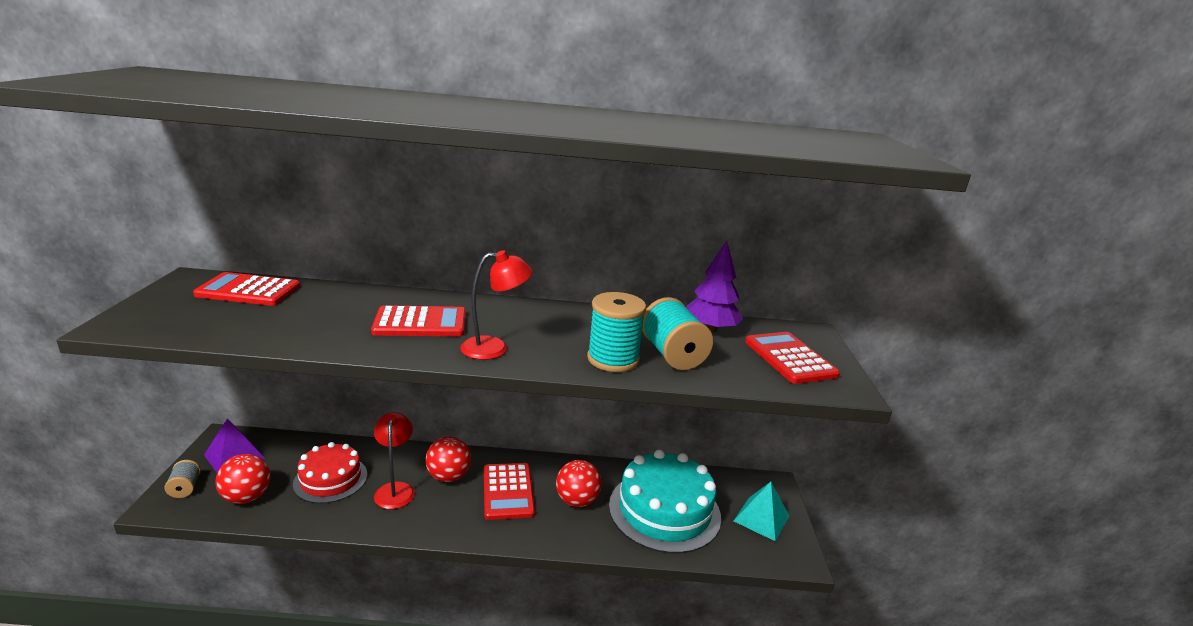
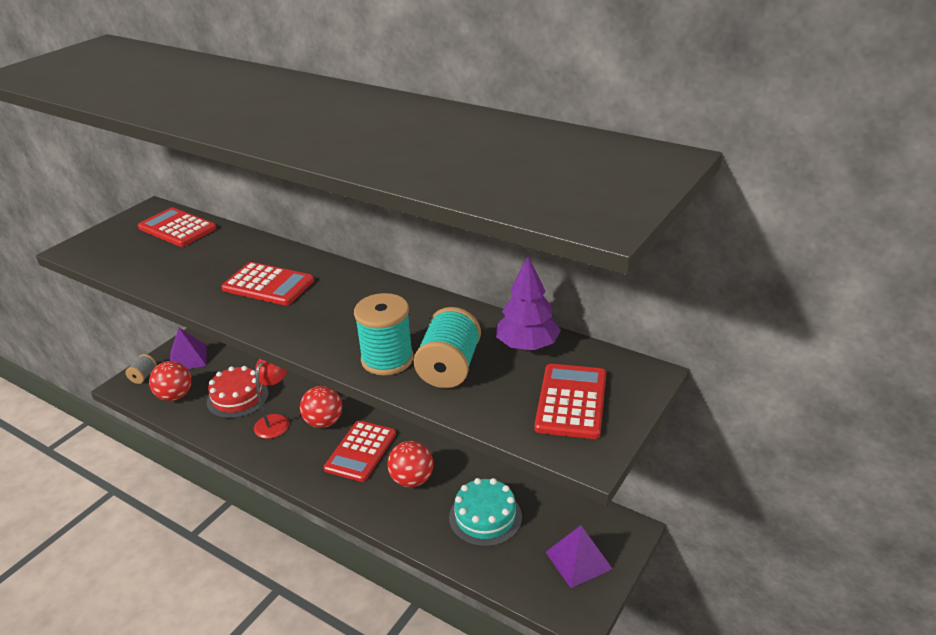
camera: 35 degrees right, 10 degrees up
red lamp [460,250,533,360] -> none
turquoise cake [609,450,721,553] -> turquoise cake [449,478,522,547], size x0.62
turquoise pyramid [734,482,789,541] -> purple pyramid [546,525,613,588]

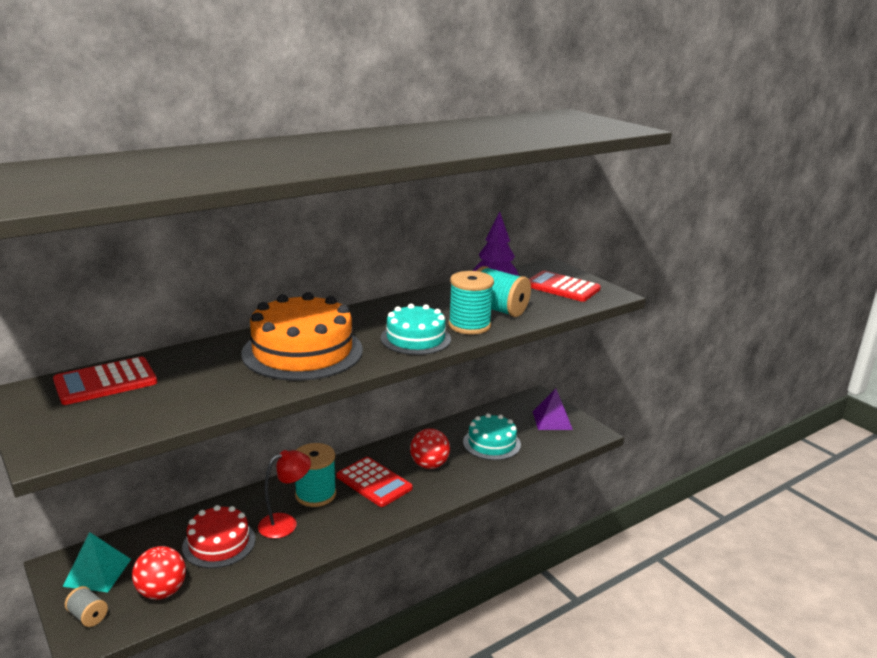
camera: 70 degrees left, 10 degrees down
purple pyramid [170,328,207,369] -> turquoise pyramid [62,532,131,592]
red calculator [221,262,314,306] -> orange cake [241,292,363,381]
red lamp [254,359,289,439] -> red lamp turned 105 degrees clockwise [258,450,311,539]
red ball [300,386,342,428] -> turquoise spool [295,443,336,507]
none -> turquoise cake [380,304,451,355]

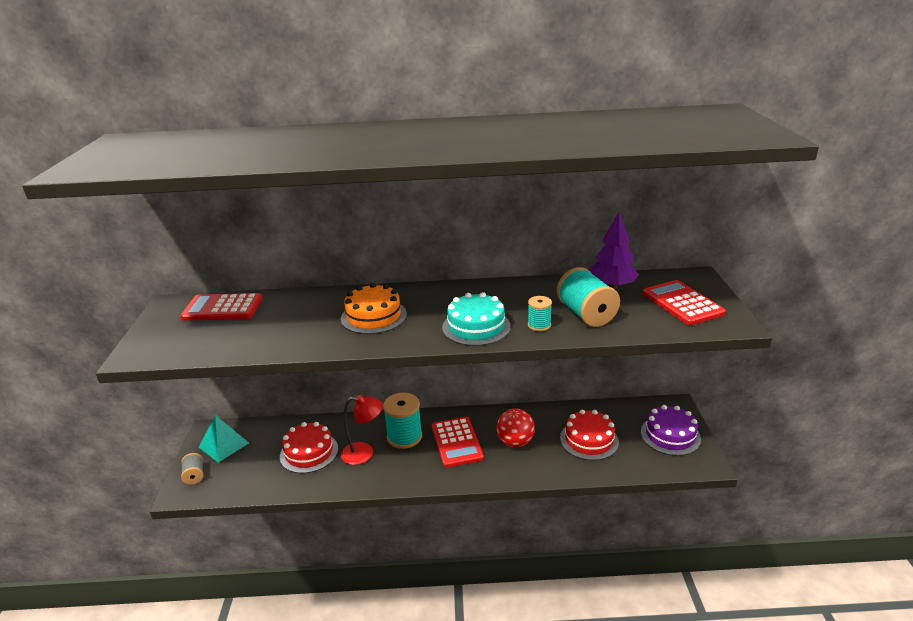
camera: 35 degrees right, 5 degrees up
red ball [132,546,186,600] -> none
orange cake [241,292,363,381] -> orange cake [341,283,407,334], size x0.62
turquoise spool [448,271,494,335] -> turquoise spool [528,296,552,331], size x0.54
turquoise cake [463,413,521,460] -> red cake [560,409,619,460]
purple pyramid [533,388,573,430] -> purple cake [641,405,701,456]

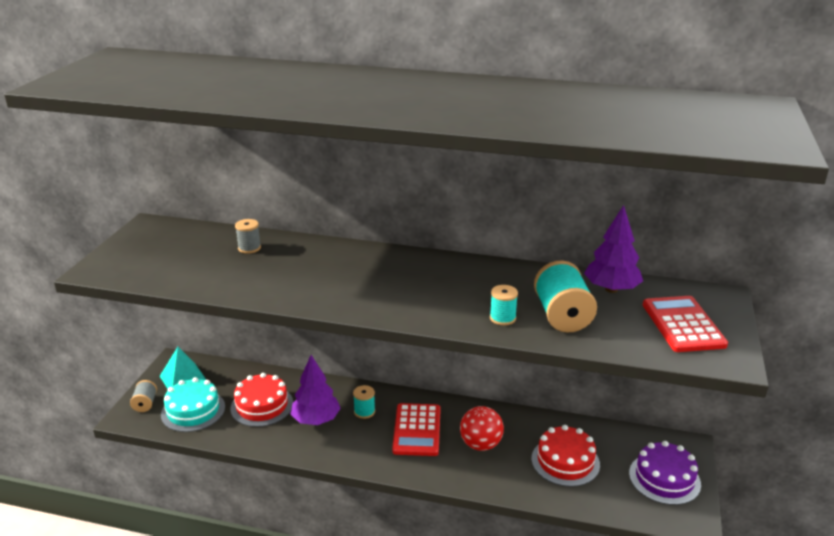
camera: 15 degrees right, 0 degrees up
red calculator [180,293,262,321] -> none
orange cake [341,283,407,334] -> none
red lamp [341,395,383,465] -> purple tree [290,355,341,425]
turquoise spool [383,393,422,449] -> turquoise spool [353,385,375,419], size x0.54
turquoise cake [442,292,511,346] -> turquoise cake moved to [161,377,225,432]
none -> grey spool [235,219,261,254]

